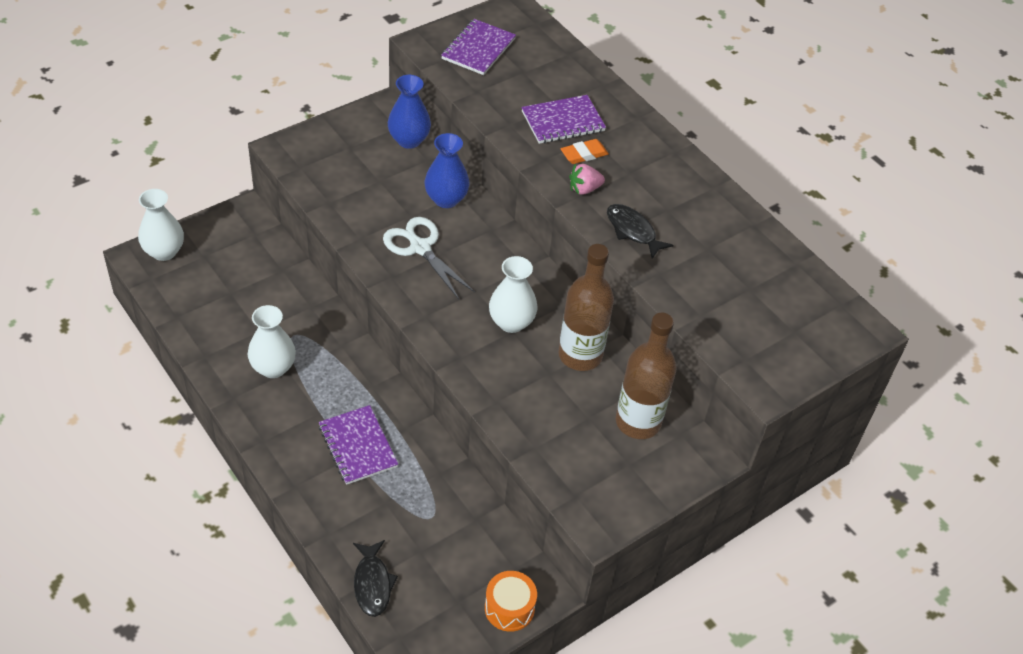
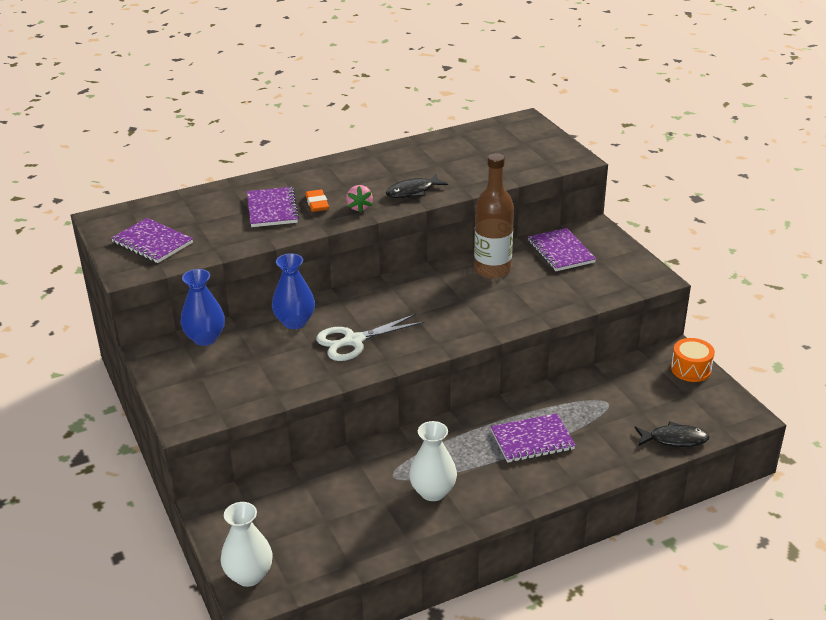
camera: 75 degrees left, 15 degrees down
white vase [489,256,537,333] -> none
brown bottle [616,313,677,439] -> purple notebook [528,228,596,271]

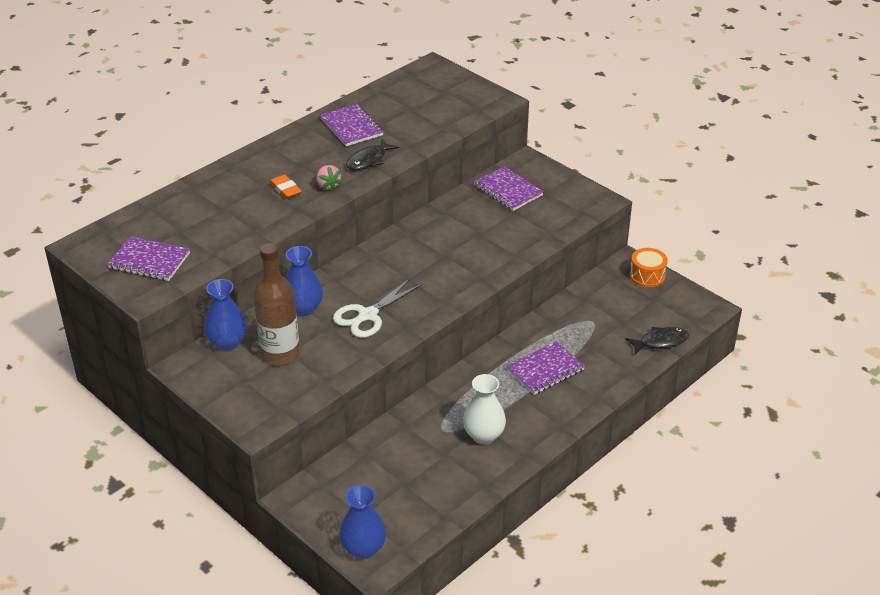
camera: 20 degrees left, 5 degrees up
white vase [220,502,273,587] -> blue vase [339,485,386,559]
purple notebook [247,187,299,227] -> purple notebook moved to [320,104,384,146]
brown bottle [474,153,514,279] -> brown bottle moved to [254,243,300,365]

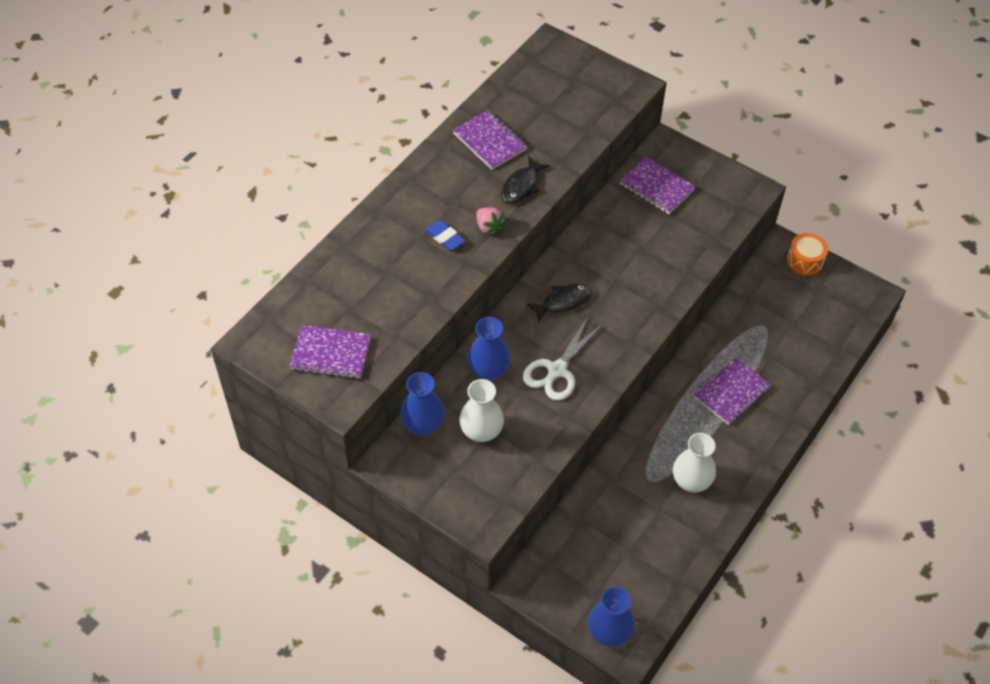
camera: 10 degrees left, 15 degrees up
brown bottle [254,243,300,365] -> white vase [459,379,504,442]
orange eraser [269,175,302,199] -> blue eraser [425,220,466,251]
black fish [625,327,689,354] -> black fish moved to [526,284,592,322]

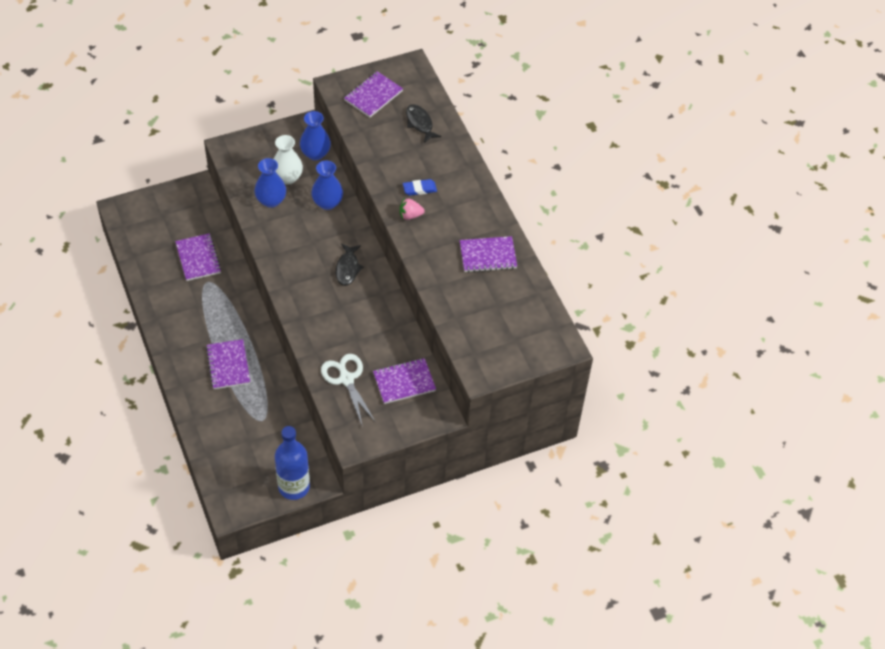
camera: 120 degrees right, 0 degrees up
black fish [501,156,550,204] -> black fish moved to [406,104,441,143]
white scissors [523,317,602,401] -> white scissors moved to [321,354,375,425]
blue vase [588,586,635,647] -> blue vase moved to [254,158,286,208]
white vase [673,433,716,492] -> none
orange drum [787,233,828,276] -> blue bottle [275,426,310,500]
none -> purple notebook [175,233,221,281]

